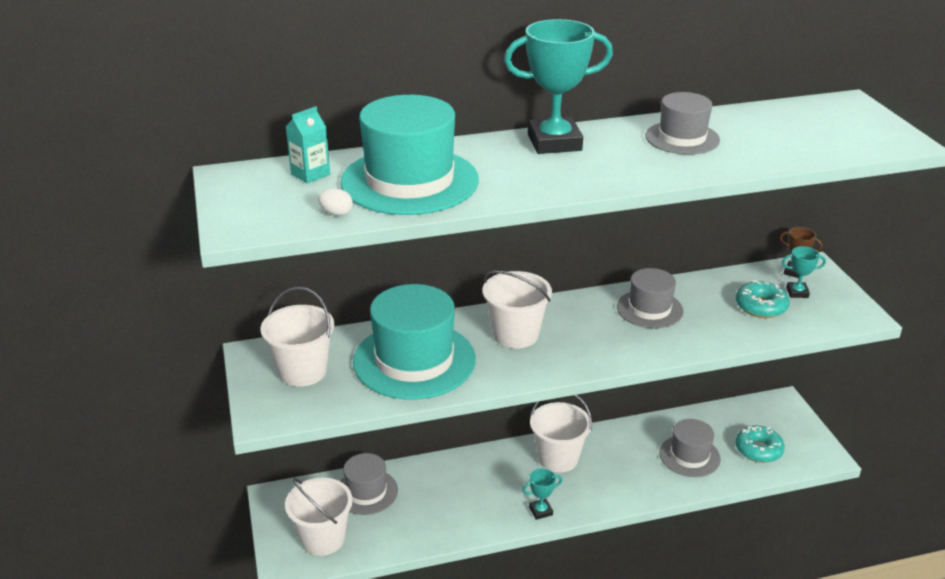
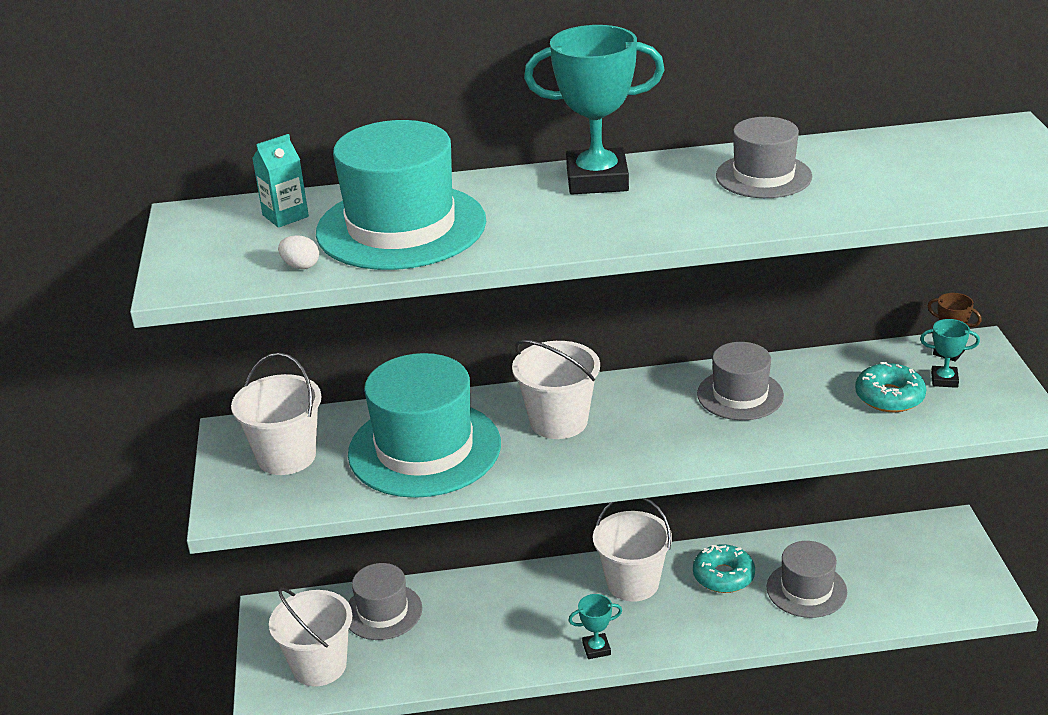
camera: 10 degrees right, 0 degrees up
turquoise donut [736,426,785,463] -> turquoise donut moved to [693,544,755,593]

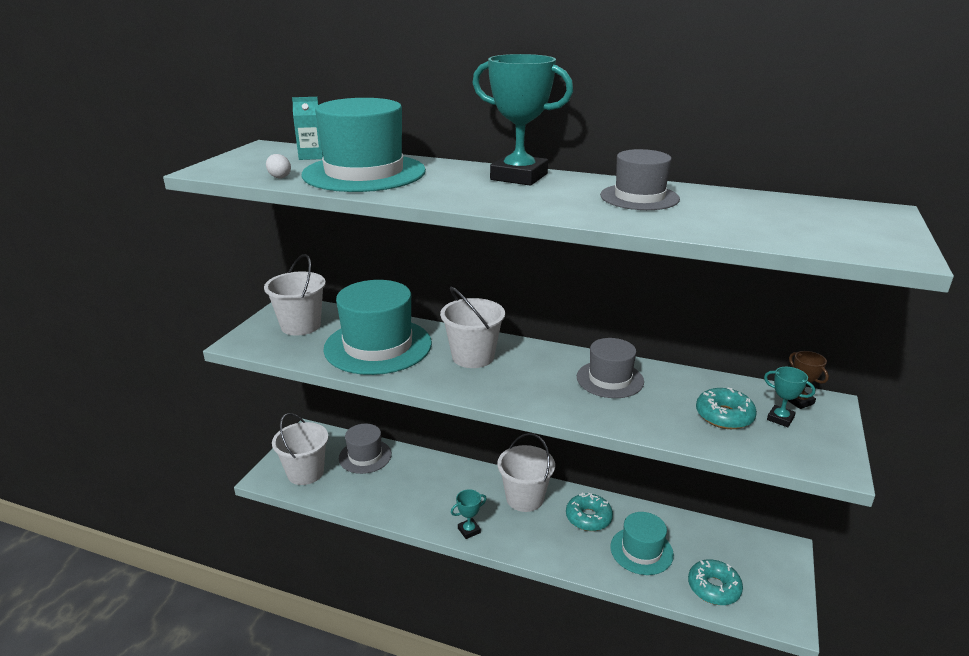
camera: 25 degrees right, 5 degrees down
turquoise trophy [568,594,622,659] -> turquoise trophy turned 45 degrees counterclockwise [451,489,487,539]
grey hat [767,541,847,618] -> turquoise hat [610,512,674,575]
none -> turquoise donut [688,559,743,605]

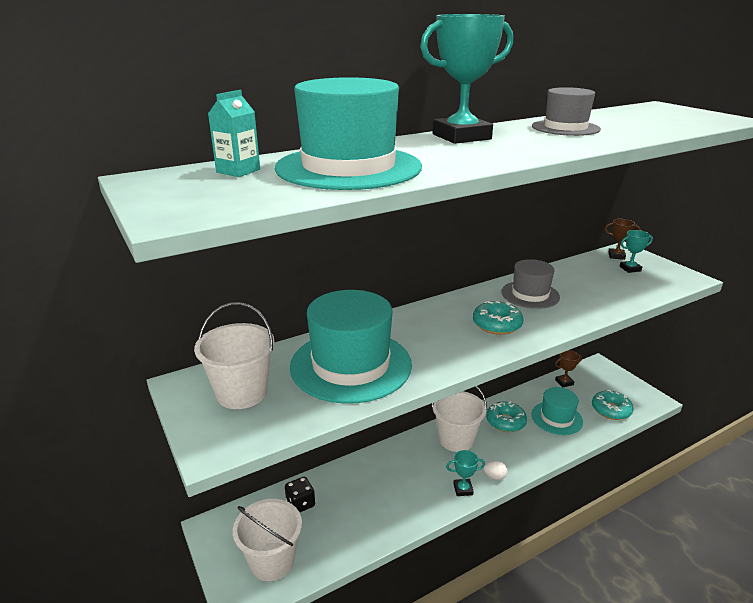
camera: 50 degrees left, 0 degrees up
white egg [266,154,291,178] -> white egg moved to [483,461,508,480]
grey hat [339,424,392,474] -> black dice [285,477,315,512]
white bucket [440,287,505,368] -> none
turquoise trophy [451,489,487,539] -> turquoise trophy turned 75 degrees clockwise [446,450,485,496]
turquoise donut [696,387,757,429] -> turquoise donut moved to [473,301,523,335]
none -> brown trophy [555,350,582,388]

